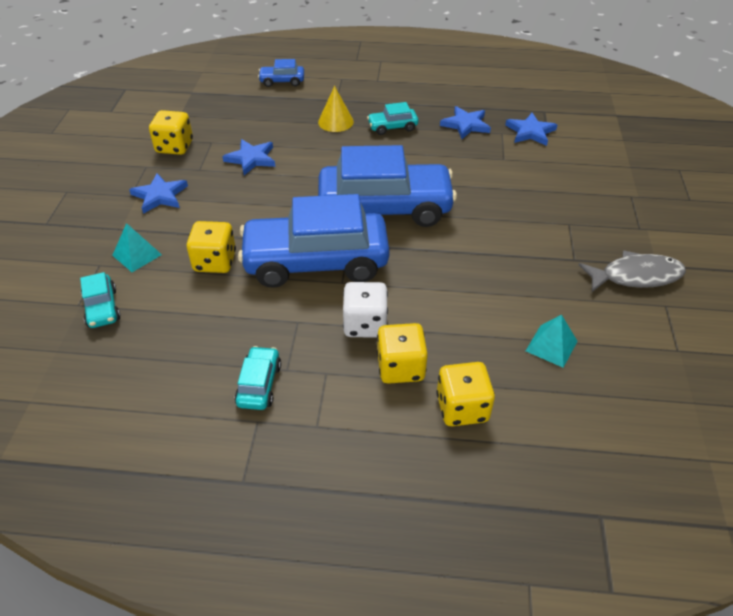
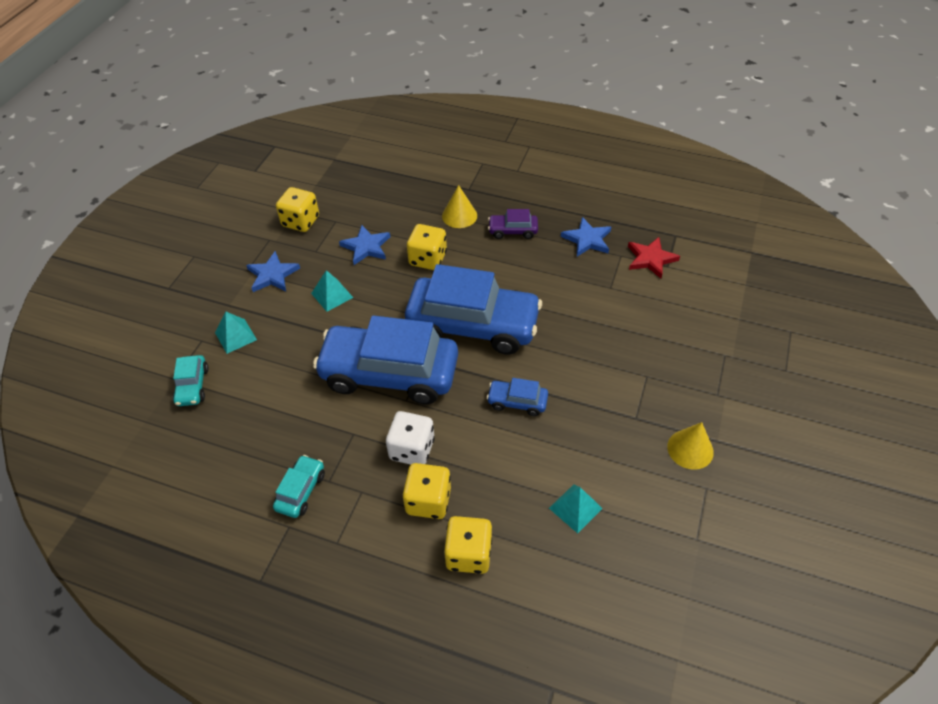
camera: 15 degrees right, 5 degrees up
yellow dice [187,221,236,273] -> yellow dice moved to [407,224,447,270]
blue car [258,59,304,87] -> blue car moved to [487,378,548,416]
turquoise car [367,102,418,135] -> purple car [488,209,538,239]
blue star [505,113,558,146] -> red star [628,237,680,278]
grey fish [578,250,686,292] -> yellow cone [667,422,714,470]
none -> turquoise pyramid [311,270,353,312]

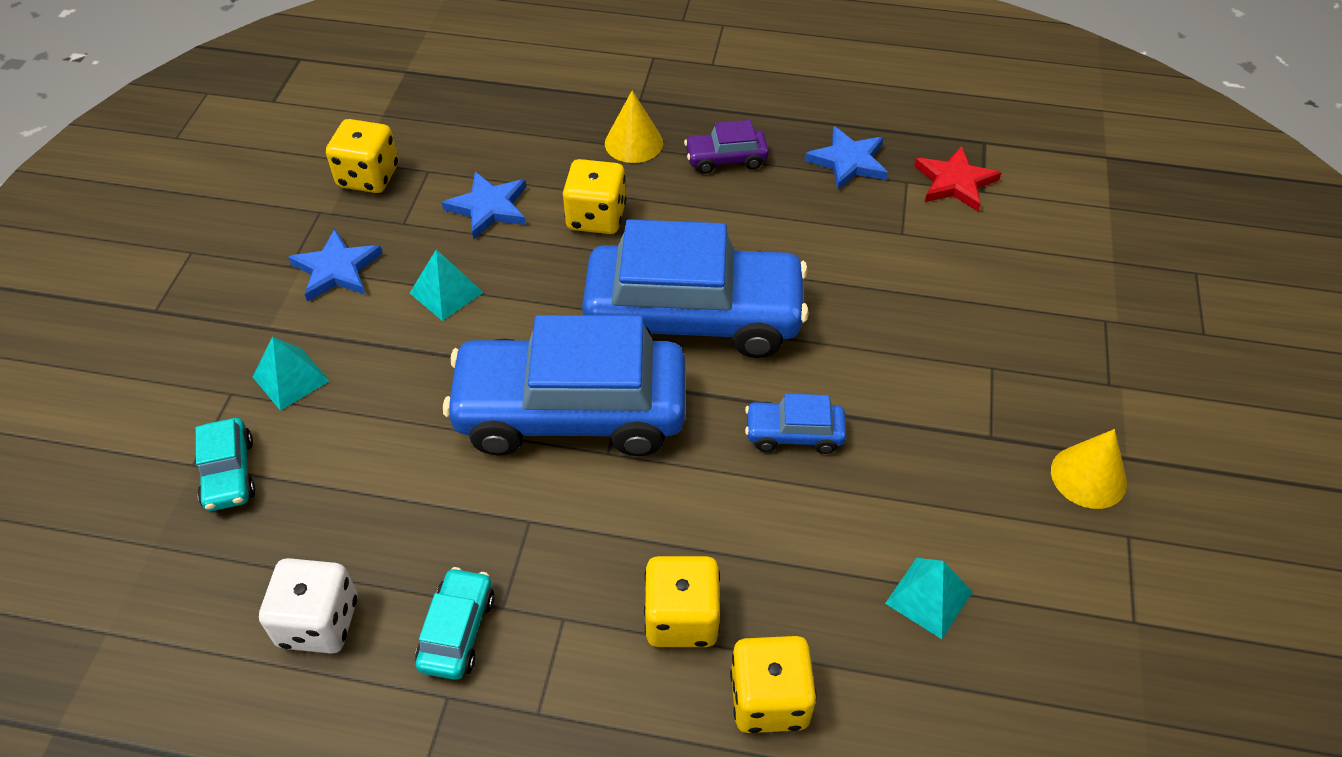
camera: 10 degrees left, 0 degrees up
white dice [386,411,435,465] -> white dice moved to [259,558,357,654]

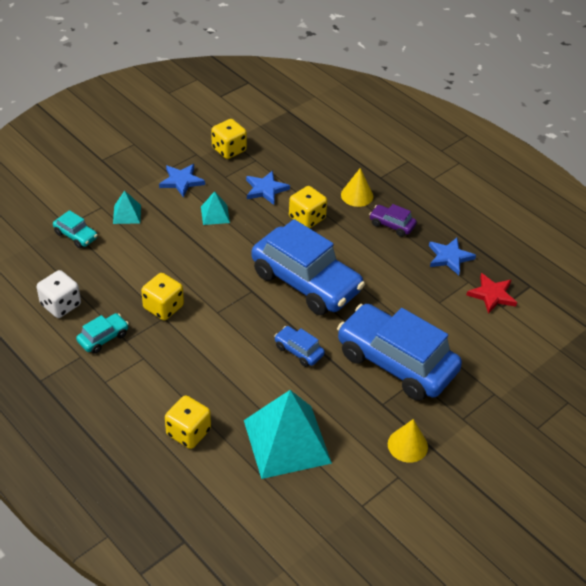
camera: 35 degrees right, 5 degrees down
turquoise car [196,418,255,511] -> turquoise car turned 75 degrees counterclockwise [53,210,98,248]
blue car [443,315,685,456] -> blue car moved to [337,304,462,401]
yellow dice [644,556,720,647] -> yellow dice moved to [141,273,184,320]
turquoise pyramid [885,558,972,639] -> turquoise pyramid [244,390,332,479], size x2.22

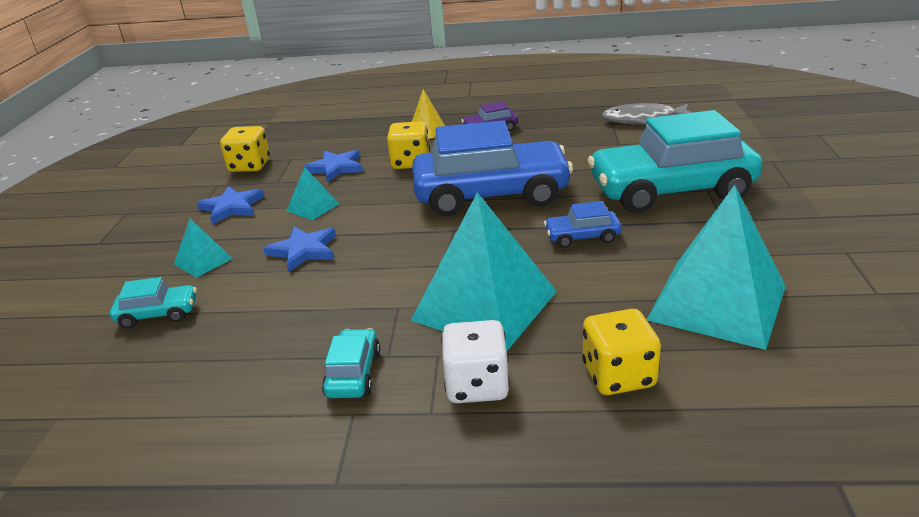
camera: 40 degrees left, 15 degrees down
white dice [37,270,81,318] -> white dice moved to [441,320,510,403]
yellow dice [141,273,184,320] -> none
blue car [337,304,462,401] -> turquoise car [588,110,763,213]
yellow cone [388,419,428,463] -> none
blue star [429,238,476,275] -> blue star moved to [263,226,336,272]
red star [466,273,517,314] -> grey fish [602,103,692,125]
none -> turquoise pyramid [411,192,557,351]

